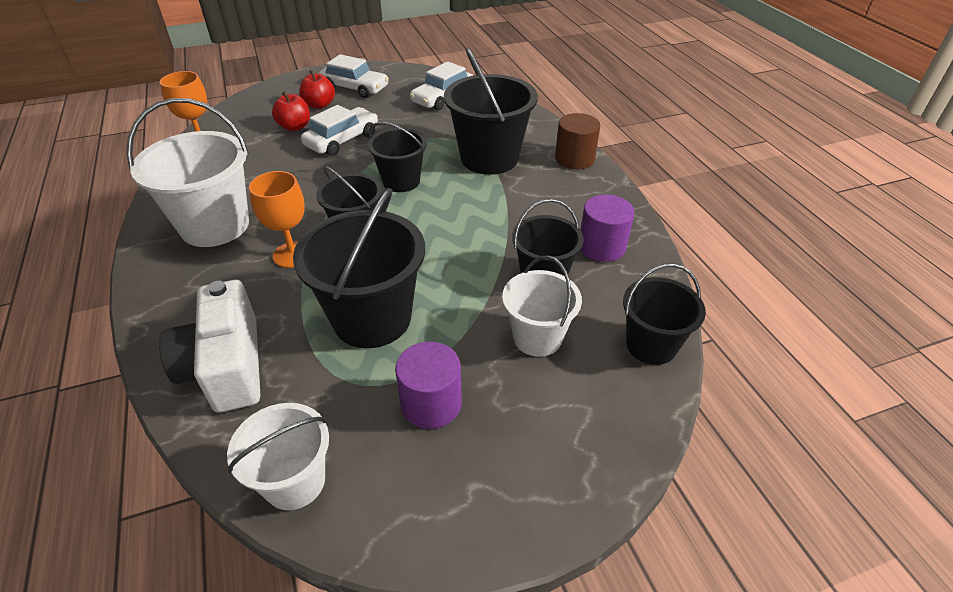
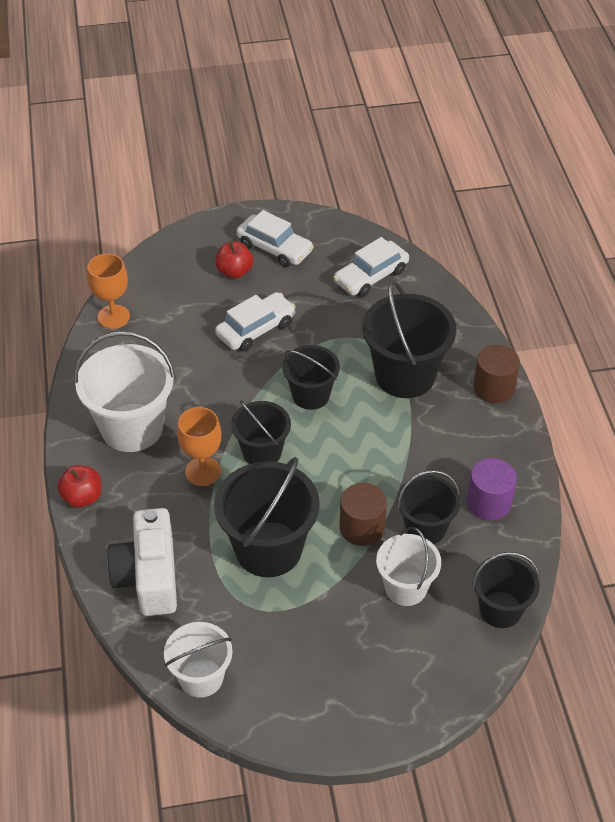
camera: 10 degrees right, 5 degrees up
red apple [272,91,310,131] -> red apple moved to [57,465,101,508]
purple cylinder [395,342,462,429] -> none
none -> brown cylinder [340,483,387,546]

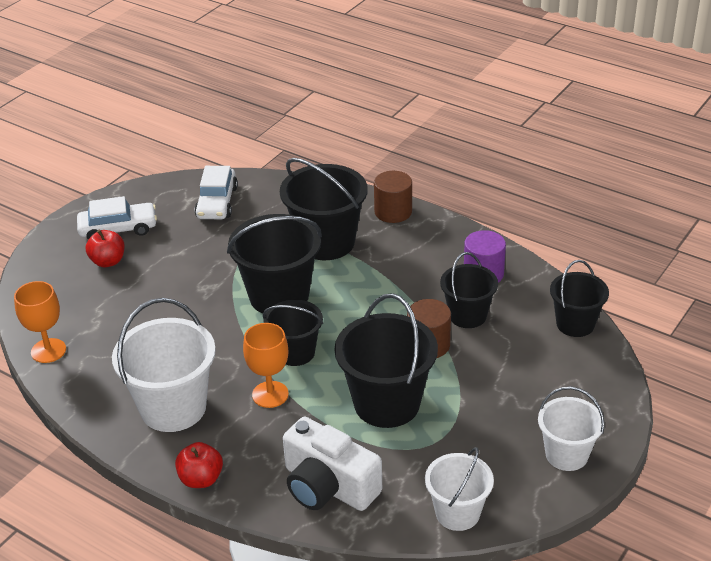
camera: 45 degrees left, 10 degrees down
white car [215,292,296,351] -> none
black bucket [282,345,340,410] -> black bucket [227,214,322,314], size x1.63
white bucket [376,527,441,606] -> white bucket moved to [538,386,605,471]

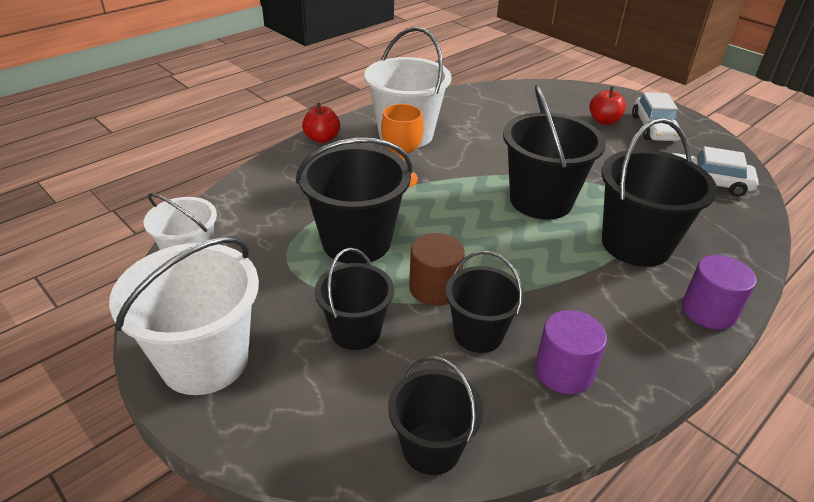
camera: 100 degrees right, 0 degrees up
orange goblet [14,281,66,363] -> none
black bucket [263,300,323,366] -> black bucket moved to [315,248,394,350]
white camera [283,417,382,511] -> none
brown cylinder [374,171,412,223] -> purple cylinder [682,255,757,330]
white bucket [538,386,605,471] -> white bucket [109,237,259,395], size x1.63

